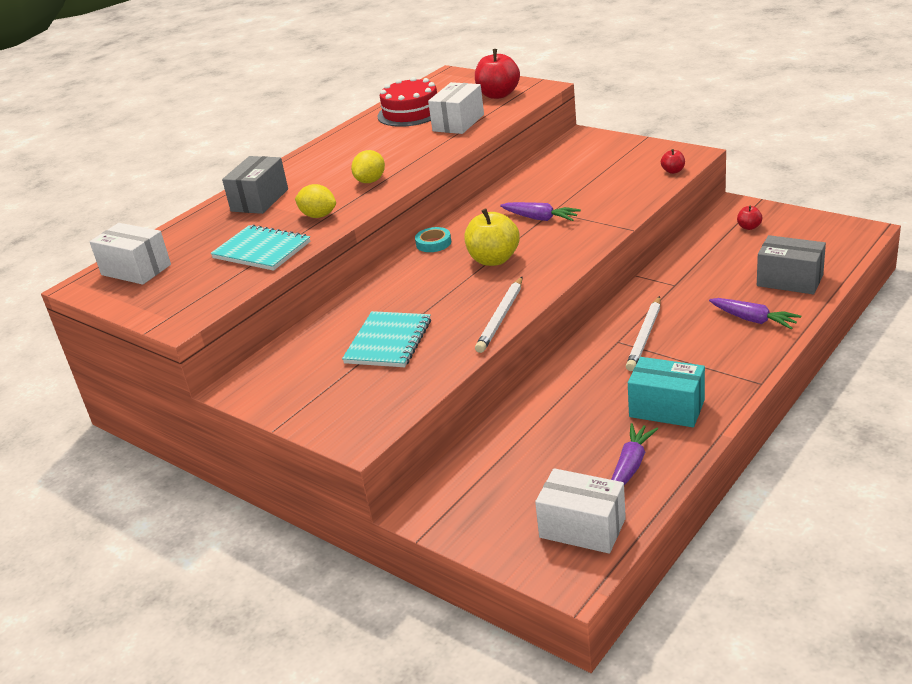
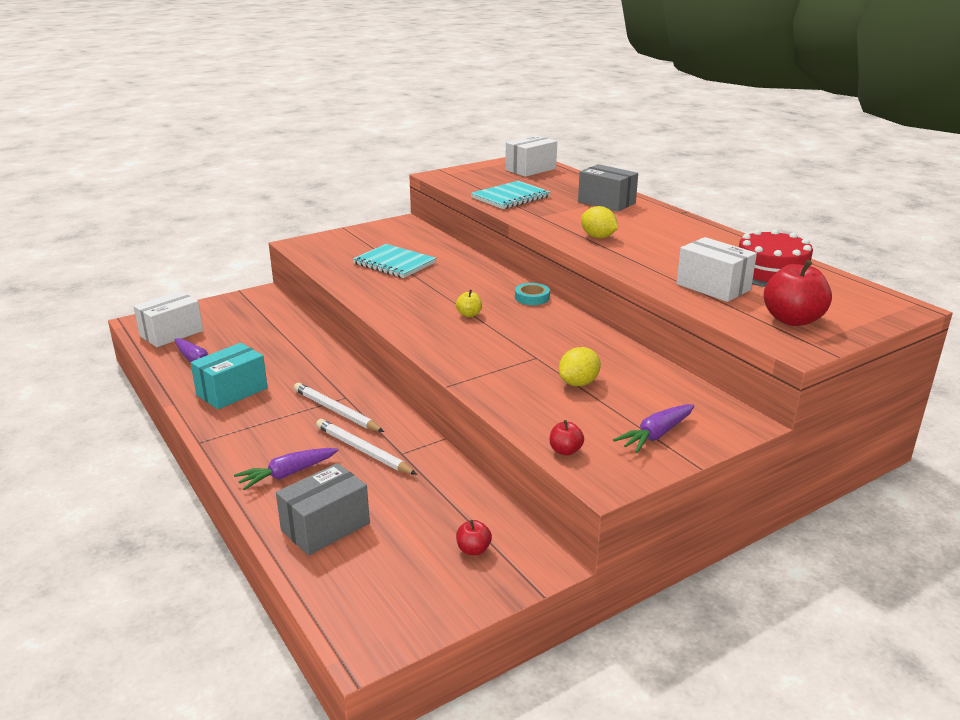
camera: 105 degrees right, 5 degrees down
yellow lemon [295,184,336,218] -> yellow lemon moved to [559,347,601,386]
yellow apple [464,209,520,266] -> yellow apple [456,290,482,317], size x0.49
white pencil [475,277,522,353] -> white pencil moved to [316,419,417,475]
purple carrot [500,202,581,221] -> purple carrot moved to [613,404,695,453]

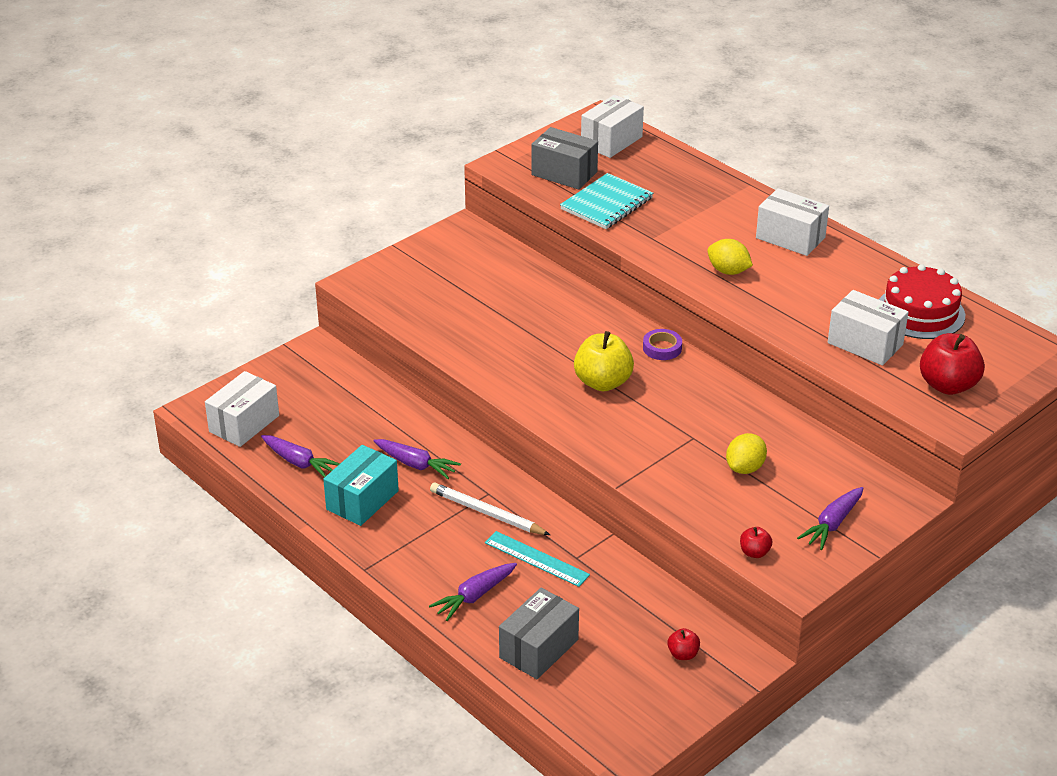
camera: 10 degrees left, 10 degrees up
white pencil [316,419,417,475] -> turquoise ruler [485,531,590,587]
turquoise notebook [353,244,436,278] -> none
yellow apple [456,290,482,317] -> yellow apple [574,331,634,391], size x2.06
turquoise tape [515,283,550,305] -> purple tape [643,329,682,360]
grey box [578,164,638,212] -> grey box moved to [531,127,598,190]
none -> purple carrot [374,439,461,479]
none -> white box [756,188,829,256]

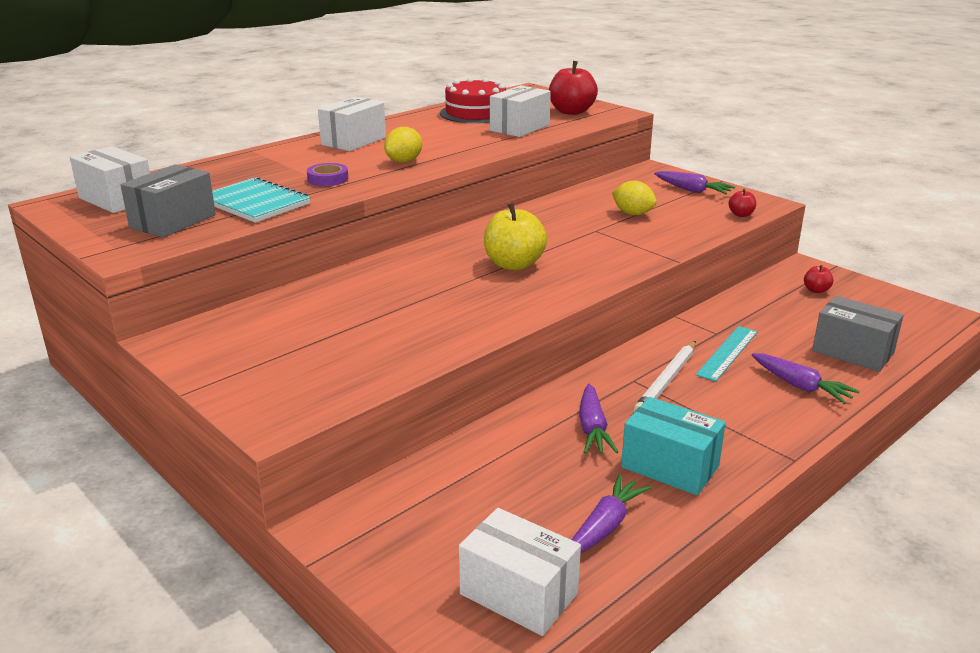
camera: 90 degrees left, 10 degrees down
purple carrot [374,439,461,479] -> purple carrot turned 150 degrees clockwise [579,384,618,454]
purple tape [643,329,682,360] -> purple tape moved to [307,163,348,186]

